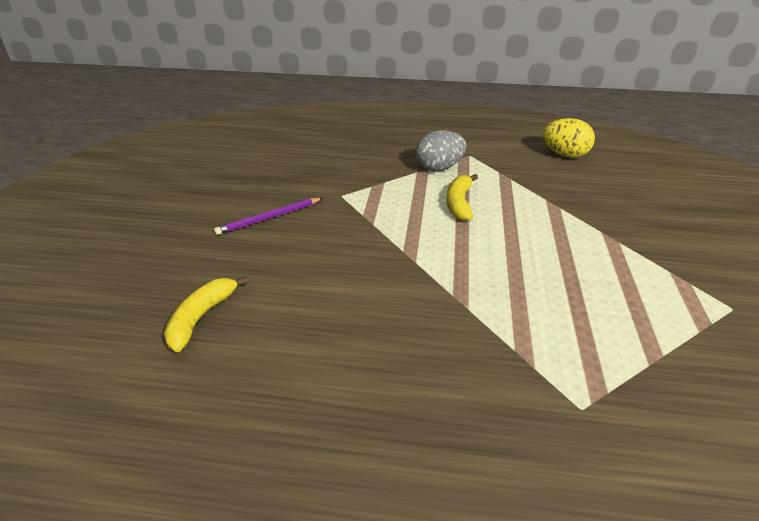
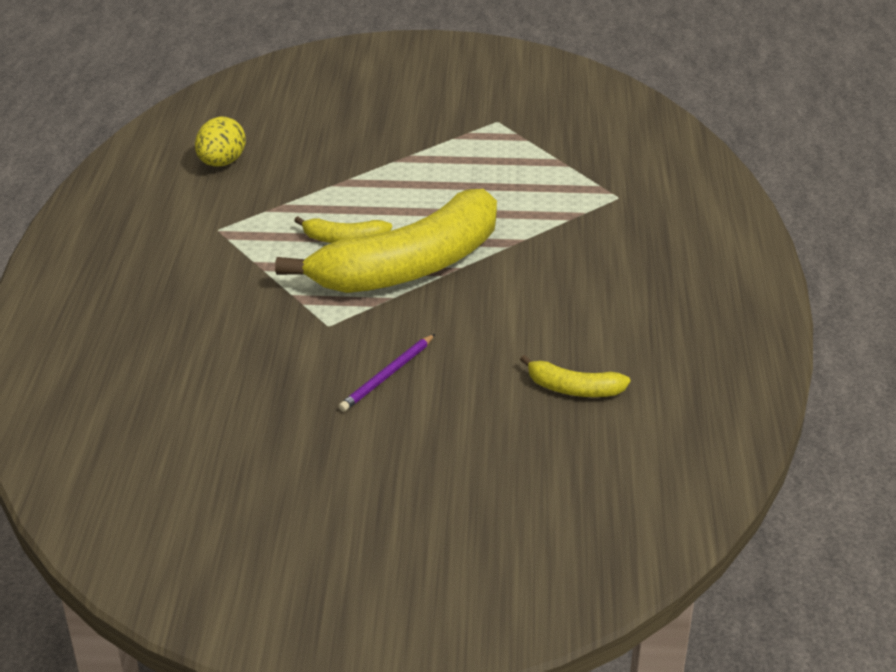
camera: 95 degrees left, 0 degrees up
purple pencil [214,198,323,235] -> purple pencil turned 75 degrees clockwise [339,334,435,412]
grey egg [416,130,467,171] -> none
none -> yellow banana [275,189,497,293]

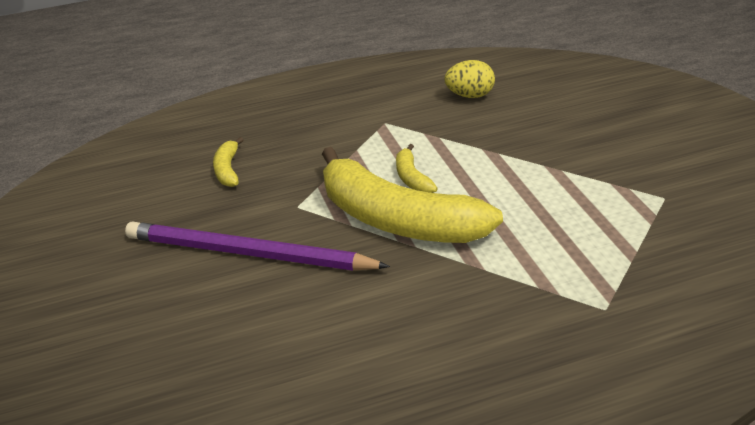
camera: 70 degrees right, 0 degrees up
purple pencil [339,334,435,412] -> purple pencil [125,222,390,271], size x2.29
yellow banana [520,355,630,397] -> yellow banana moved to [213,137,243,187]

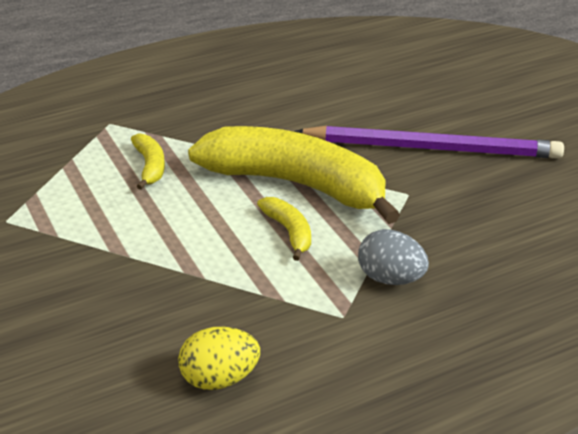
camera: 170 degrees right, 0 degrees up
yellow banana [213,137,243,187] -> yellow banana moved to [131,133,165,190]
none -> grey egg [358,229,429,285]

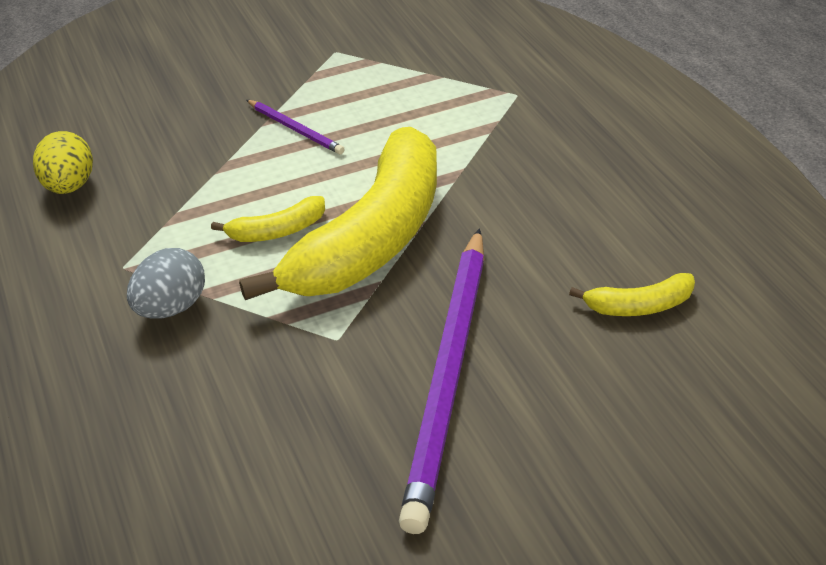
camera: 95 degrees right, 5 degrees up
yellow banana [131,133,165,190] -> yellow banana moved to [569,273,695,316]
none -> purple pencil [247,100,345,155]

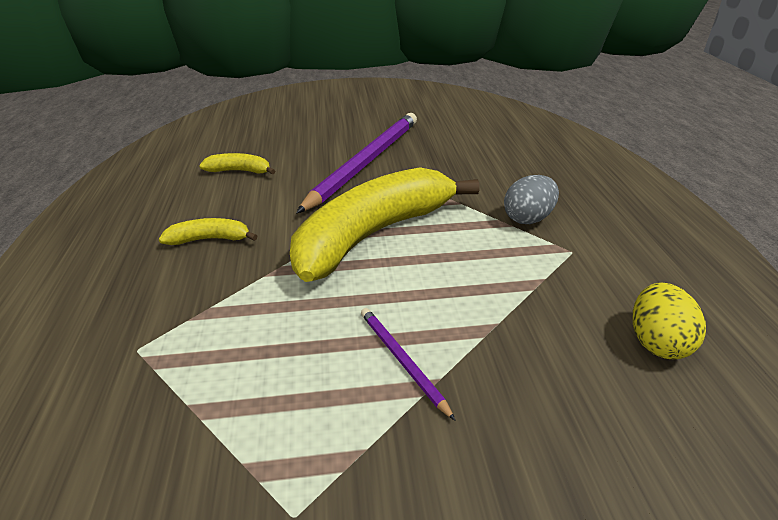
camera: 165 degrees left, 5 degrees down
yellow banana [211,196,325,242] -> yellow banana moved to [159,218,257,245]

